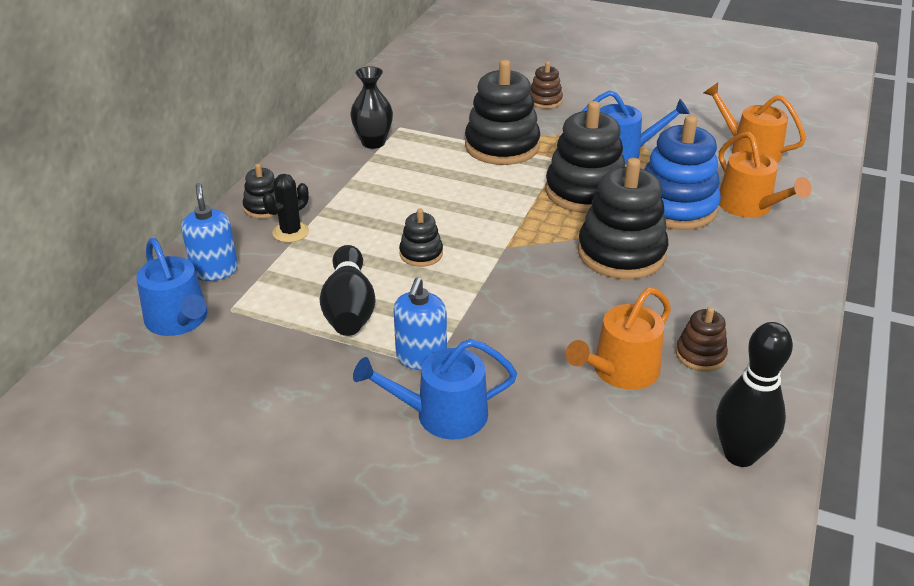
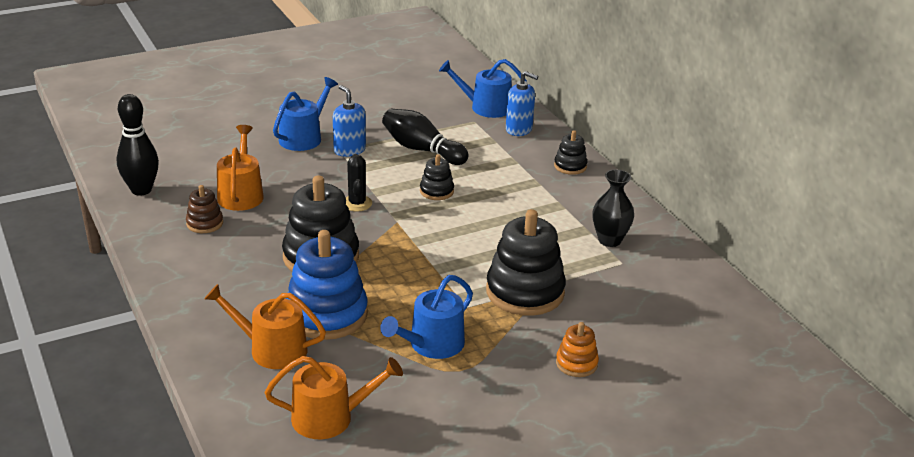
camera: 130 degrees right, 5 degrees down
black cactus [263,174,309,243] -> black cactus moved to [346,154,372,212]
brown stacking toy [530,61,563,109] -> orange stacking toy [556,322,599,377]
black stacking toy [545,101,625,213] -> none

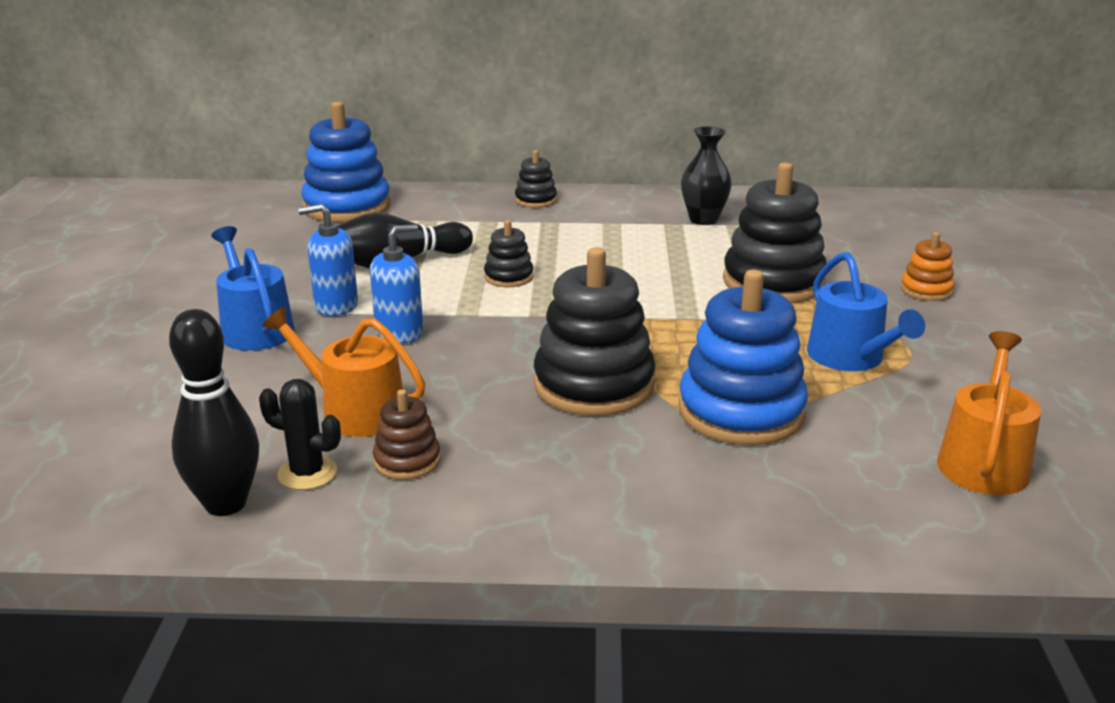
camera: 60 degrees left, 5 degrees down
orange watering can [204,284,326,369] -> none
black cactus [346,154,372,212] -> black cactus moved to [259,379,341,490]
blue watering can [439,59,527,118] -> blue stacking toy [301,102,391,222]
blue soap dispenser [506,71,538,136] -> blue soap dispenser moved to [370,224,423,344]

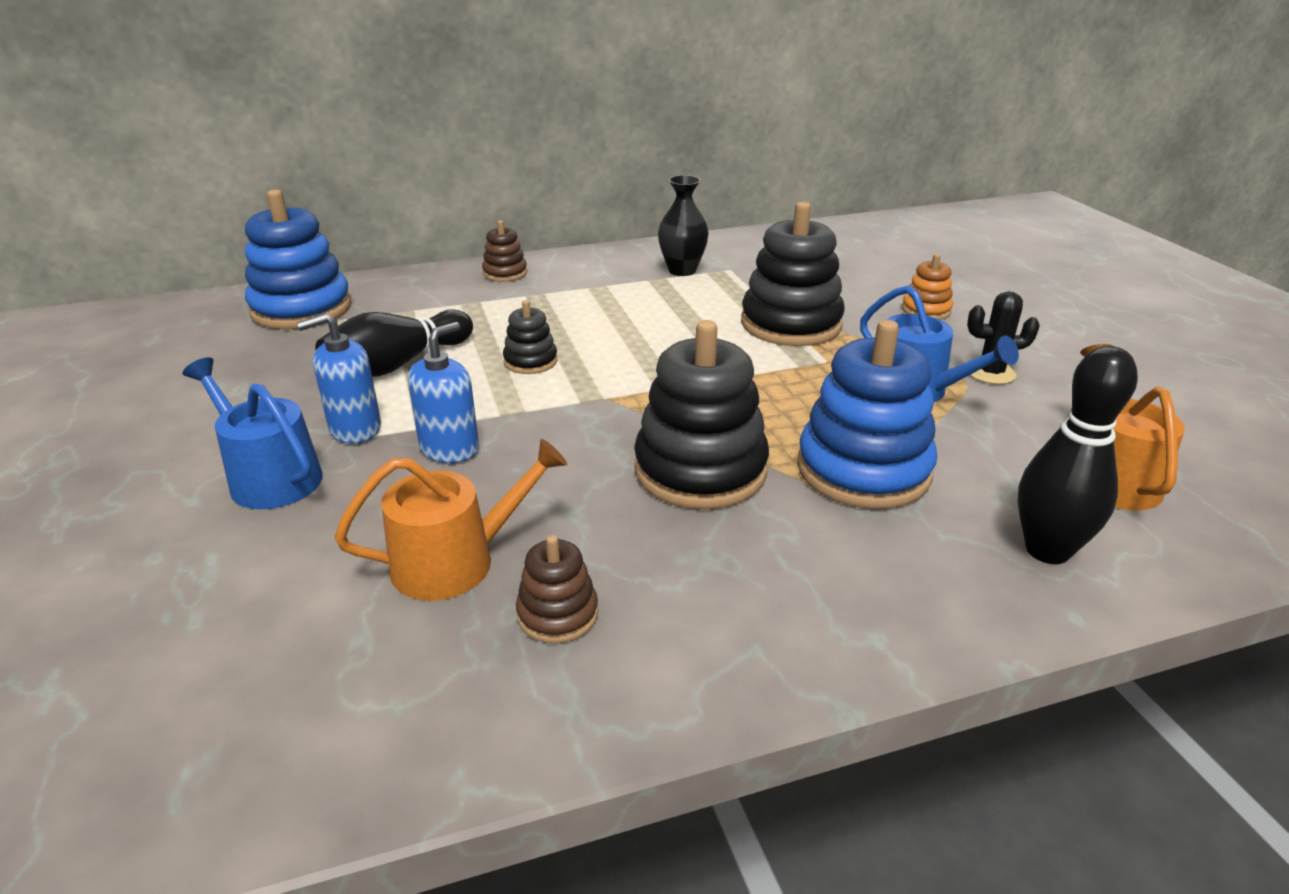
camera: 20 degrees left, 5 degrees up
black bowling pin [169,309,259,516] -> black bowling pin moved to [1018,346,1138,564]
black cactus [259,379,341,490] -> black cactus moved to [967,291,1040,384]
orange watering can [262,306,425,437] -> orange watering can turned 150 degrees clockwise [335,439,567,601]
black stacking toy [515,150,557,208] -> brown stacking toy [482,220,527,282]

